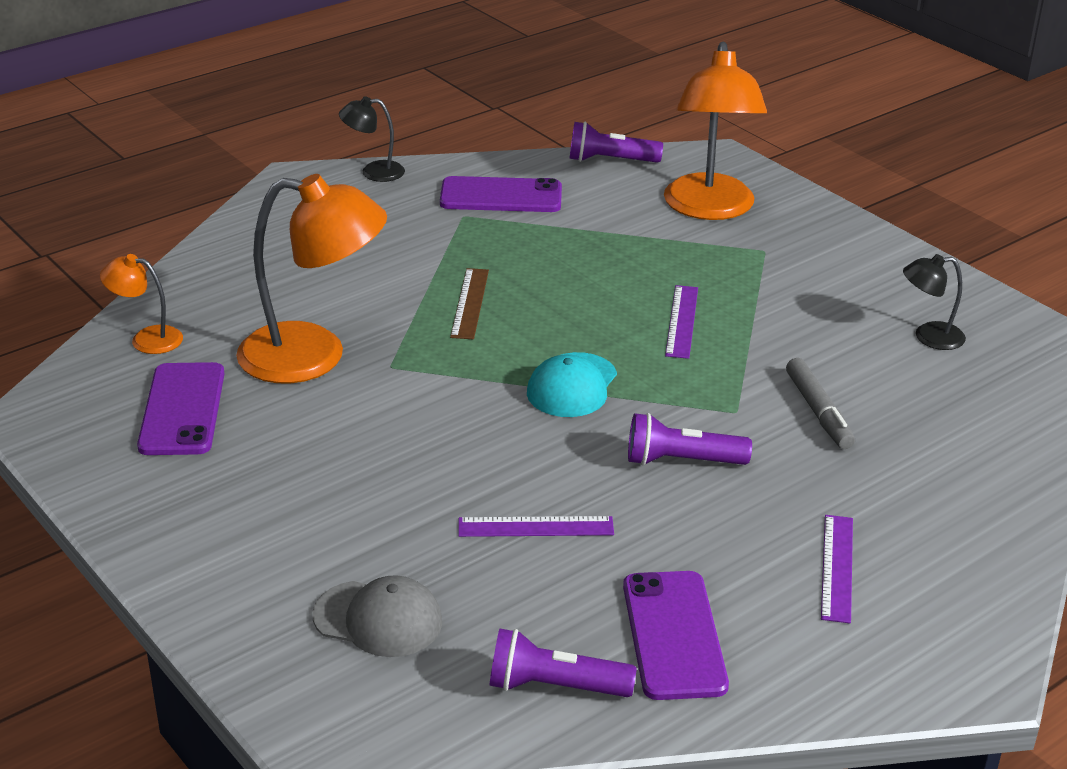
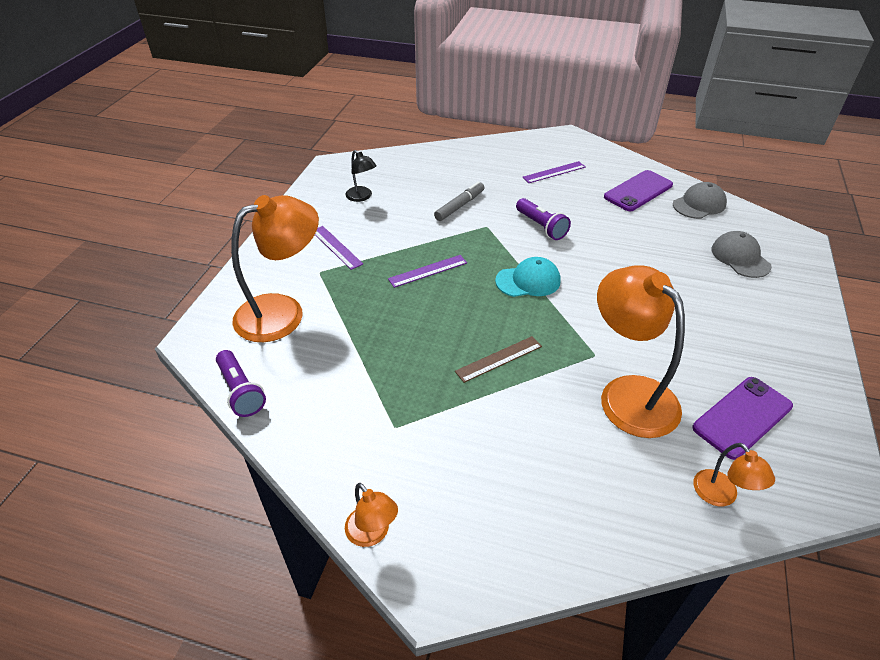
camera: 125 degrees left, 10 degrees up
black lamp [339,96,405,182] -> orange lamp [345,483,398,547]
purple phone [440,176,562,212] -> none
purple ruler [458,516,614,537] -> purple ruler moved to [315,226,363,270]
purple flashlight [489,629,637,697] -> grey cap [673,182,727,219]

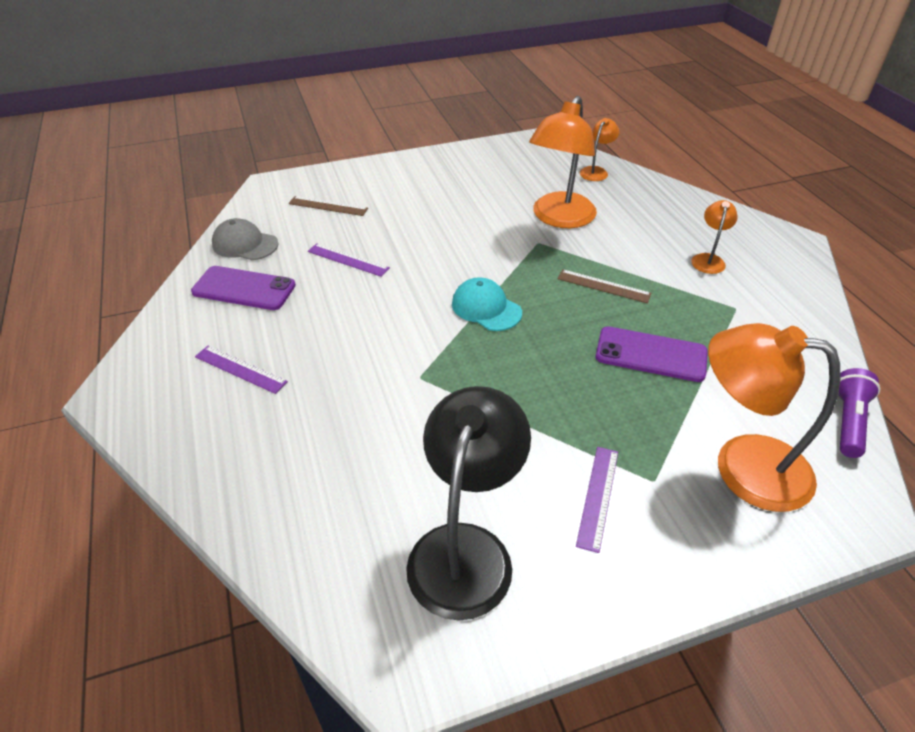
camera: 125 degrees left, 0 degrees up
black lamp [345,150,377,202] -> black lamp [406,386,531,620], size x2.09
orange lamp [345,483,398,547] -> orange lamp moved to [691,200,738,274]
purple ruler [388,255,467,288] -> purple ruler moved to [308,243,390,277]
grey marker [434,182,485,221] -> none
purple flashlight [516,198,571,240] -> none
purple phone [693,377,793,460] -> purple phone moved to [596,326,708,382]
grey cap [711,231,772,278] -> brown ruler [289,196,368,216]

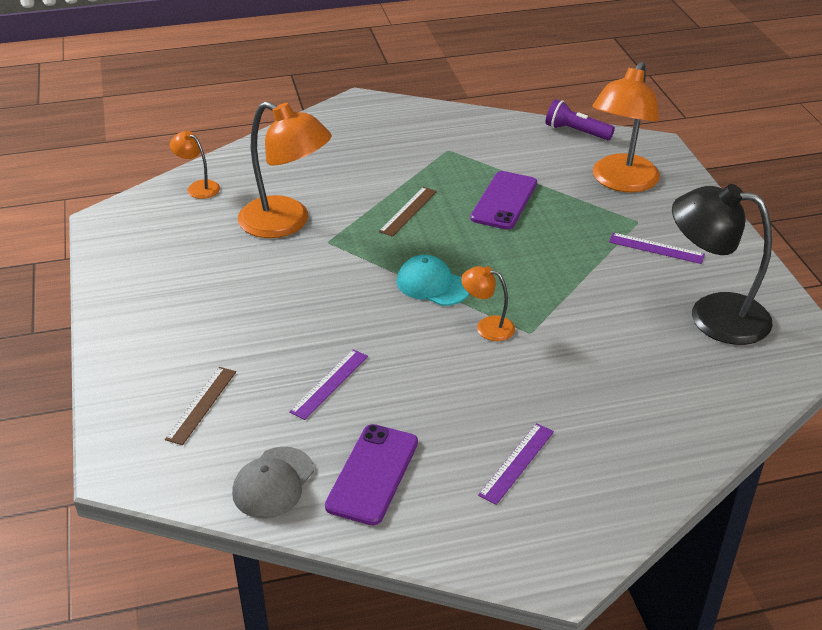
camera: 85 degrees left, 5 degrees down
turquoise cap [452,277,522,331] -> turquoise cap turned 75 degrees clockwise [397,255,469,306]
orange lamp [691,200,738,274] -> orange lamp moved to [461,266,515,341]

